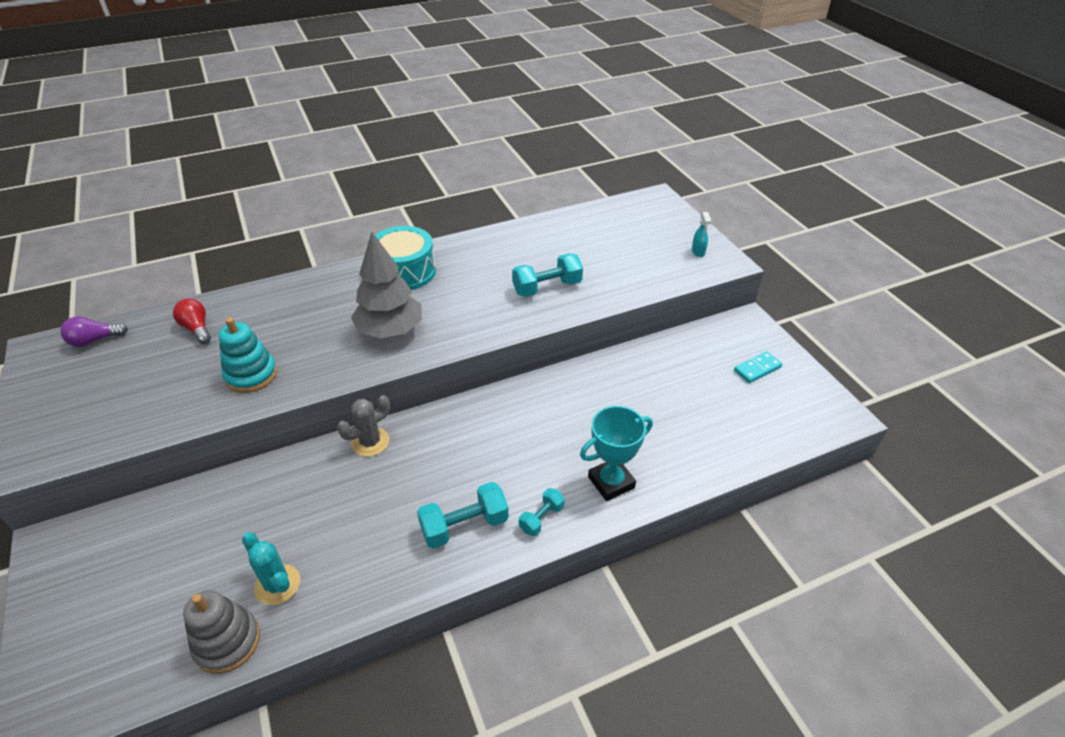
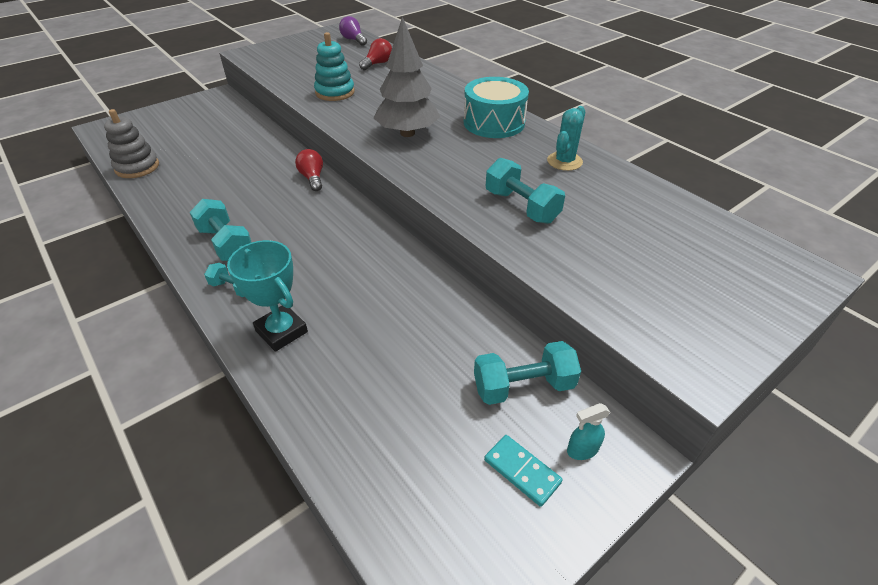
camera: 75 degrees right, 0 degrees up
turquoise cactus [242,532,300,605] -> turquoise cactus moved to [547,106,585,171]
grey cactus [337,395,390,457] -> red light bulb [295,149,323,191]
turquoise spray bottle [692,212,712,257] -> turquoise spray bottle moved to [567,403,611,460]
none -> turquoise dumbbell [474,341,581,405]

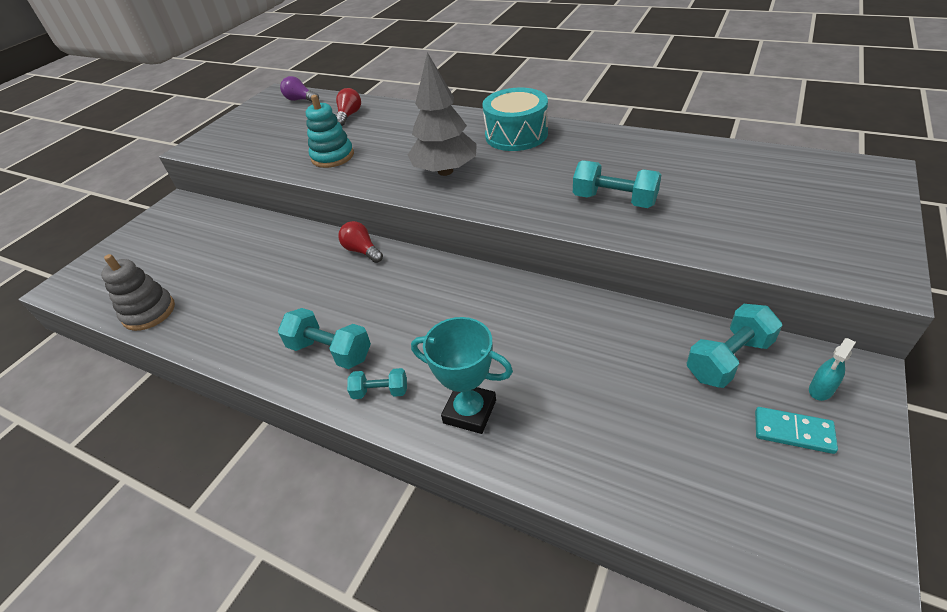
camera: 20 degrees left, 0 degrees up
turquoise cactus [547,106,585,171] -> none

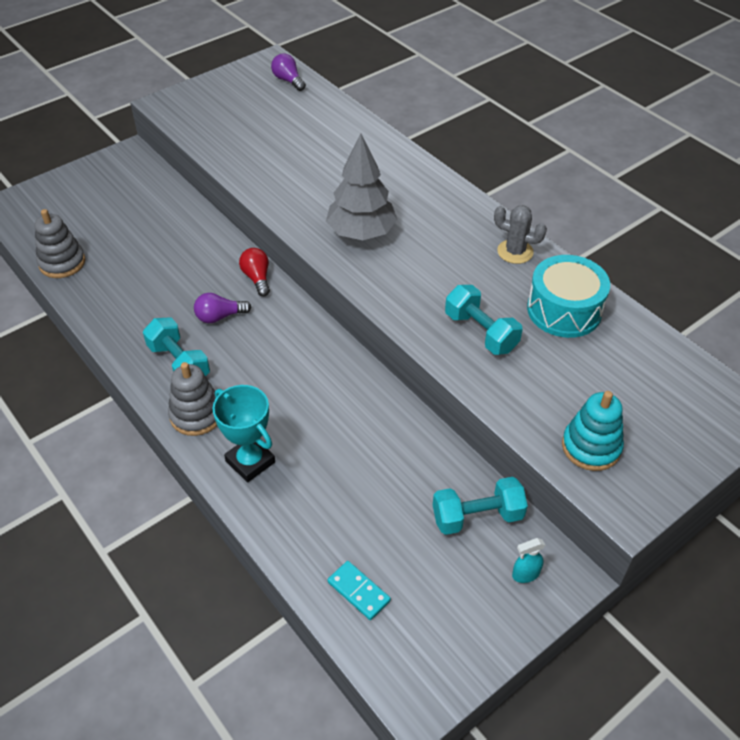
camera: 20 degrees right, 5 degrees up
turquoise stacking toy [306,95,354,168] -> turquoise stacking toy moved to [562,391,624,471]
red light bulb [336,88,361,126] -> none
turquoise dumbbell [347,368,407,399] -> grey stacking toy [168,362,217,436]
turquoise drum [482,87,548,151] -> turquoise drum moved to [527,255,610,338]
turquoise domino [755,407,838,454] -> turquoise domino moved to [328,561,391,620]
none -> purple light bulb [194,293,251,323]
none -> grey cactus [494,205,547,264]

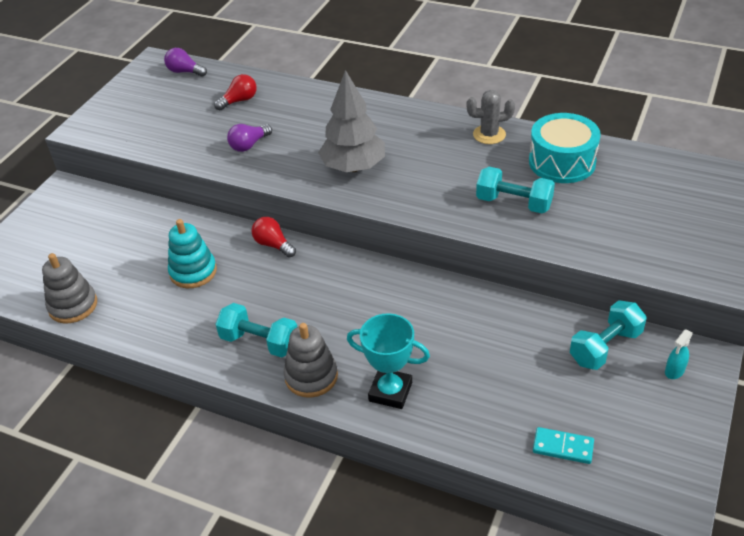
camera: 25 degrees left, 5 degrees down
purple light bulb [194,293,251,323] -> purple light bulb moved to [227,124,272,152]
turquoise stacking toy [562,391,624,471] -> turquoise stacking toy moved to [168,219,217,288]
none -> red light bulb [214,74,257,110]

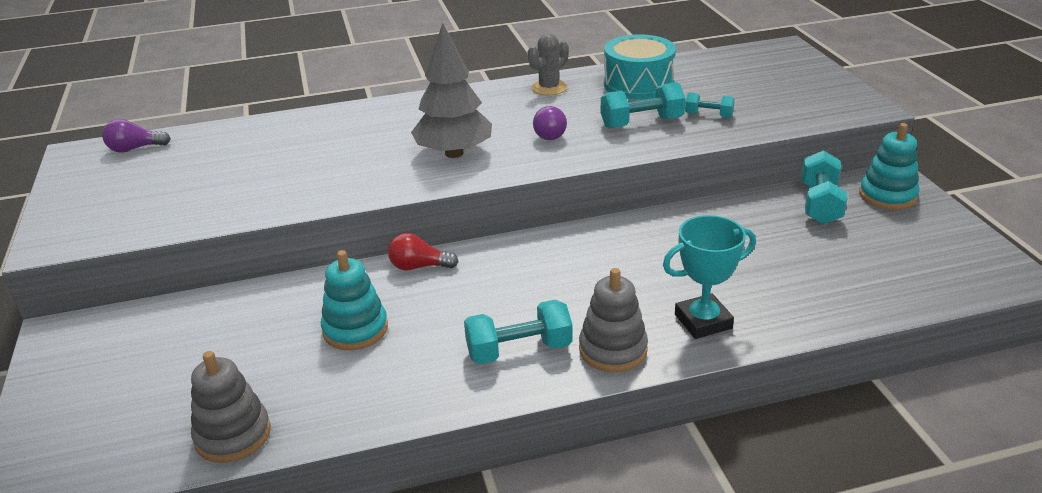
camera: 40 degrees left, 10 degrees down
red light bulb [214,74,257,110] -> none
purple light bulb [227,124,272,152] -> purple light bulb moved to [533,106,567,140]
turquoise domino [533,427,594,464] -> none
turquoise spray bottle [665,329,693,379] -> turquoise stacking toy [859,123,919,210]
none -> turquoise dumbbell [685,92,735,118]

